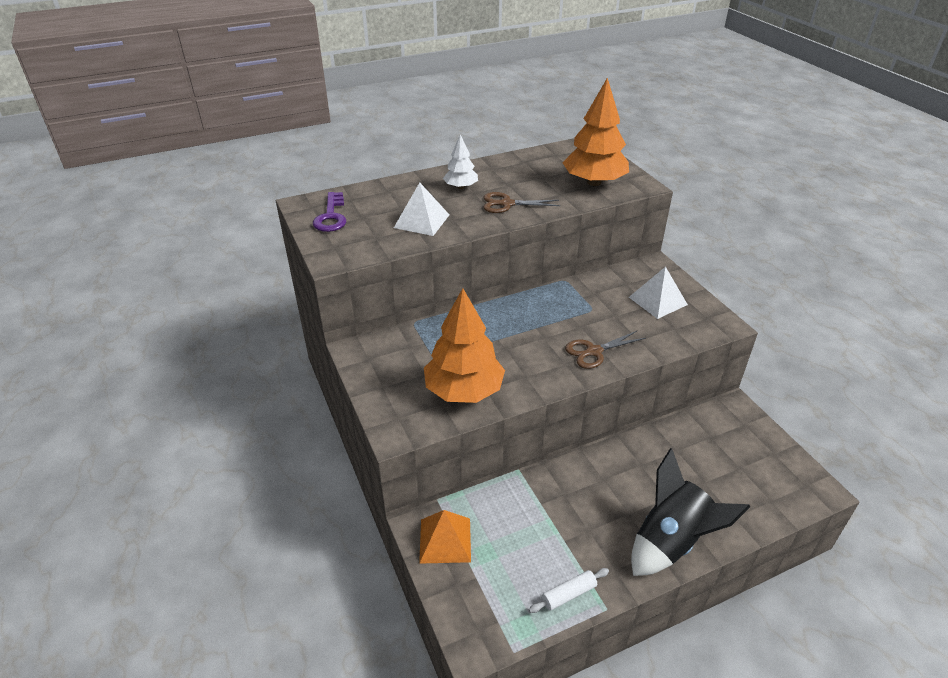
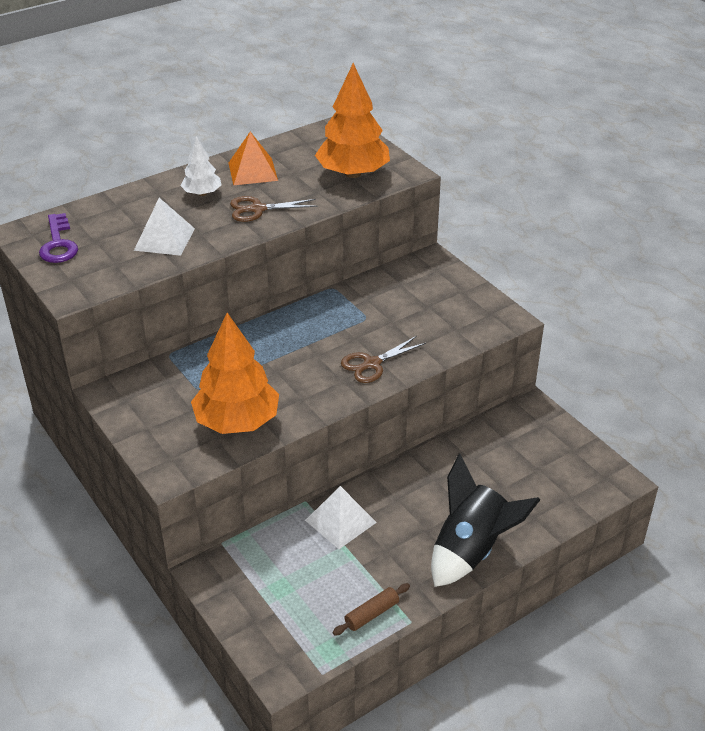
camera: 10 degrees left, 0 degrees up
orange pyramid [419,510,471,564] -> orange pyramid moved to [229,132,278,185]
white rolling pin [529,568,609,613] -> brown rolling pin [333,583,410,635]
white pyramid [629,267,688,319] -> white pyramid moved to [305,486,377,549]

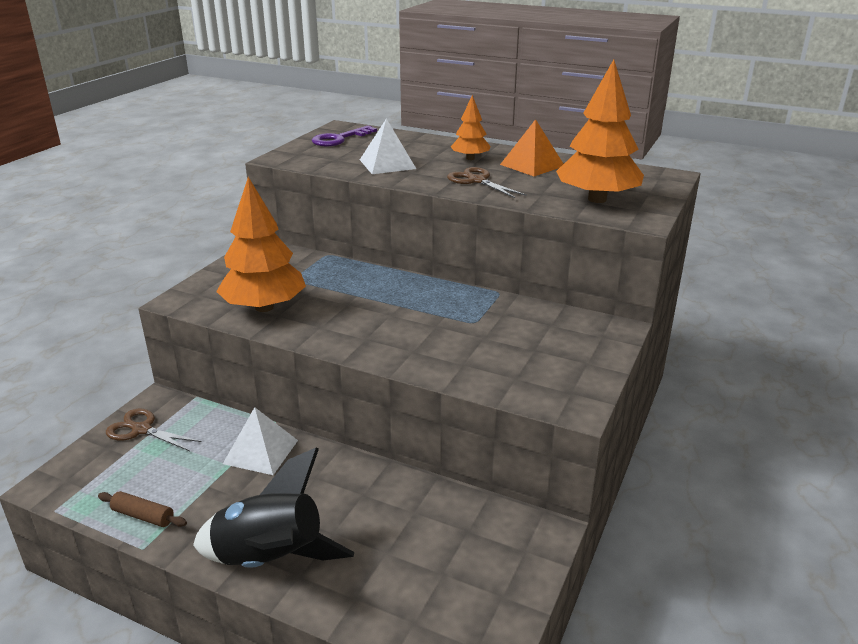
camera: 60 degrees right, 10 degrees down
white tree [181,136,222,196] -> orange tree [451,95,490,160]
brown scissors [341,336,426,383] -> brown scissors moved to [106,409,202,451]

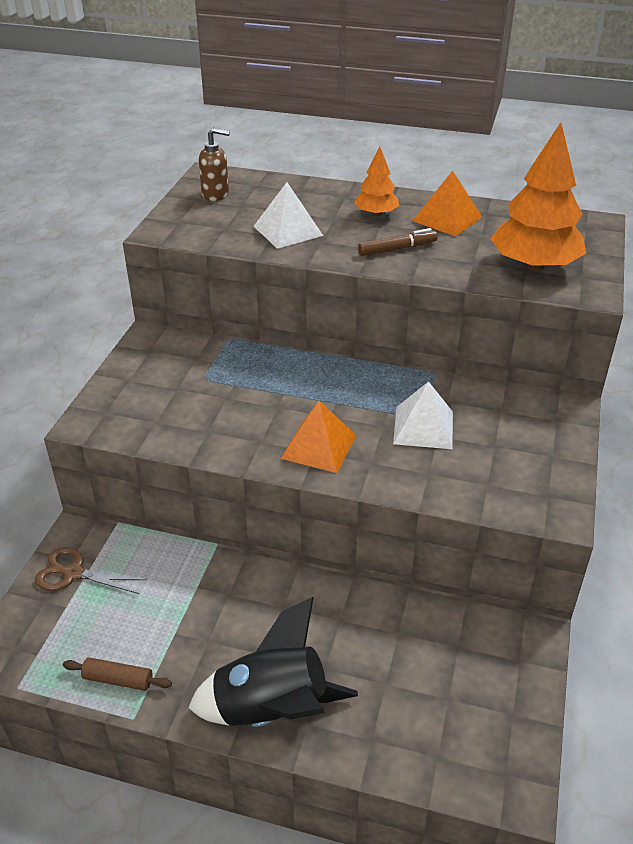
camera: 10 degrees left, 10 degrees up
orange tree [216,177,306,312] -> none
white pyramid [223,407,298,475] -> white pyramid moved to [393,381,453,449]
purple key [311,125,377,146] -> brown soap dispenser [199,128,230,201]
brown scissors [447,167,527,198] -> brown marker [358,228,437,256]
none -> orange pyramid [281,401,356,473]

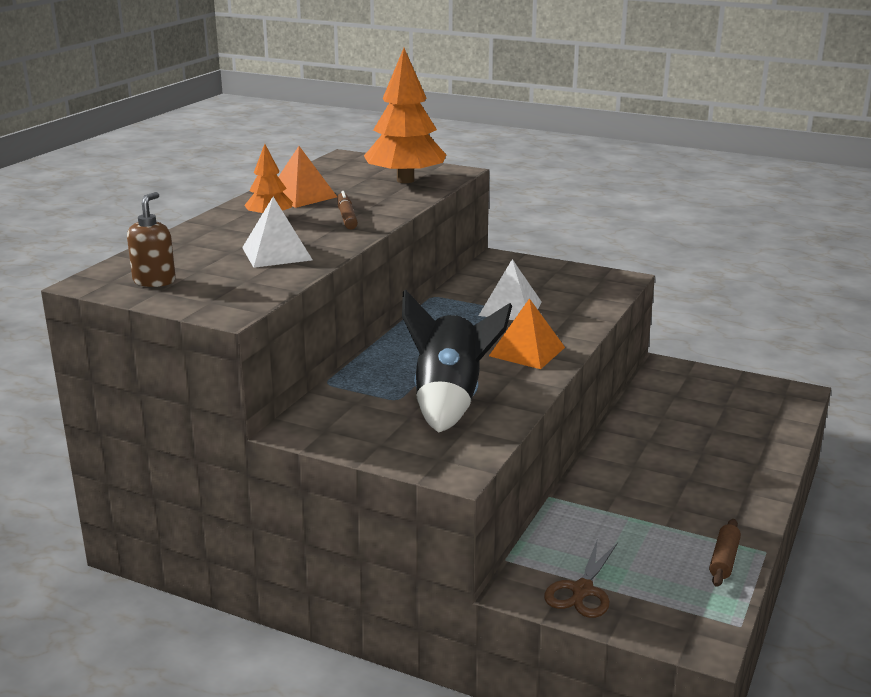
camera: 80 degrees left, 15 degrees down
black rocket [188,597,358,727] -> black rocket moved to [402,289,512,433]

